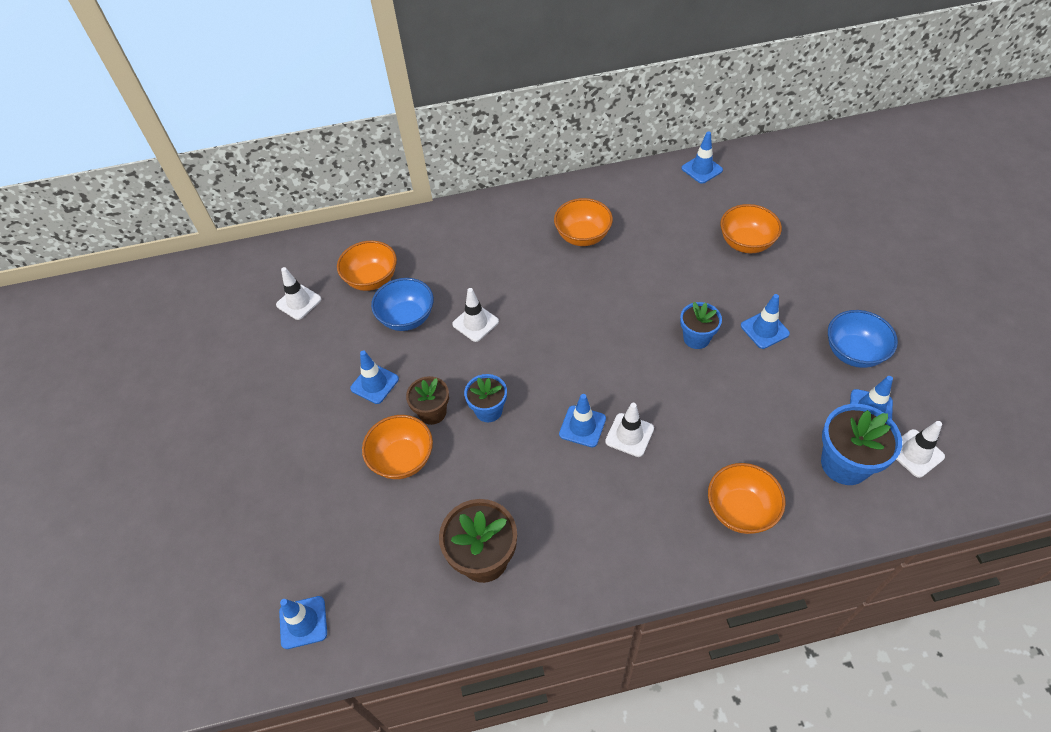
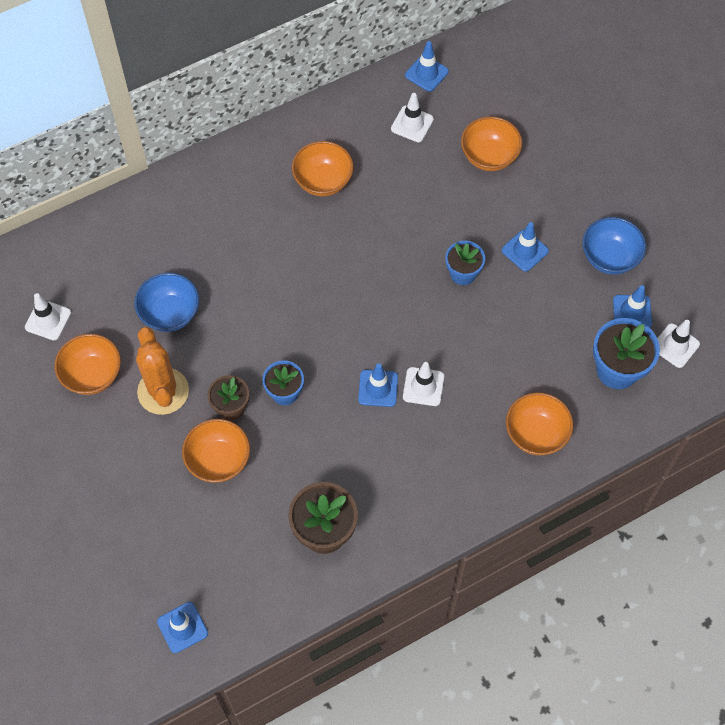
camera: 20 degrees left, 10 degrees up
orange bowl [337,240,397,291] -> orange bowl moved to [55,334,121,395]
blue traffic cone [350,350,399,404] -> orange cactus [136,327,189,415]
white traffic cone [452,288,499,342] -> white traffic cone moved to [391,93,434,142]

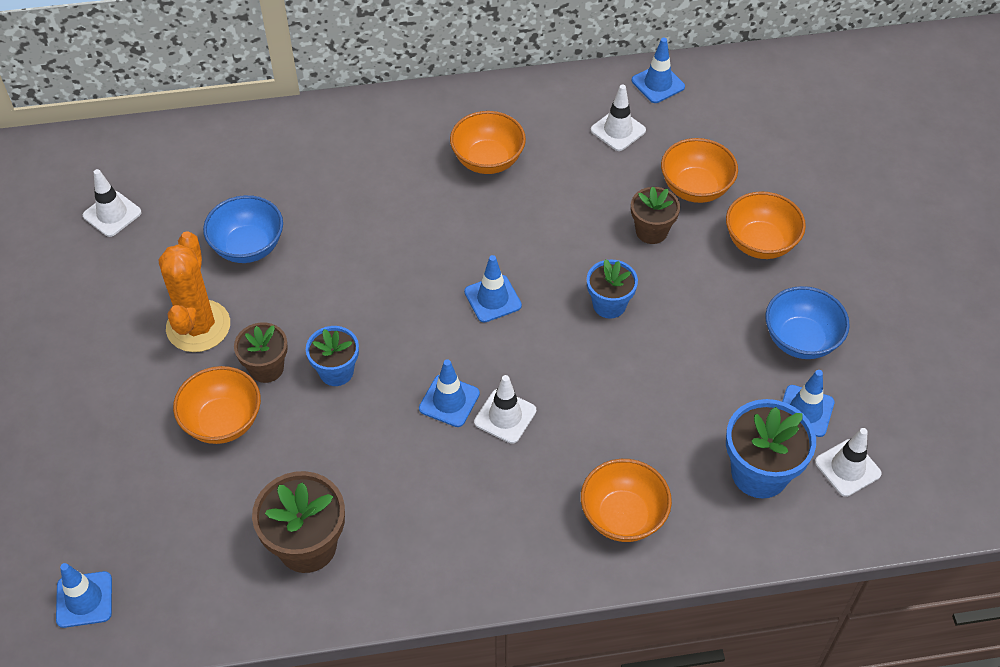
camera: 20 degrees right, 10 degrees down
orange bowl [55,334,121,395] -> orange bowl moved to [726,191,806,259]
blue traffic cone [501,222,549,272] -> blue traffic cone moved to [464,255,522,323]
none -> brown flower pot [631,186,680,244]

